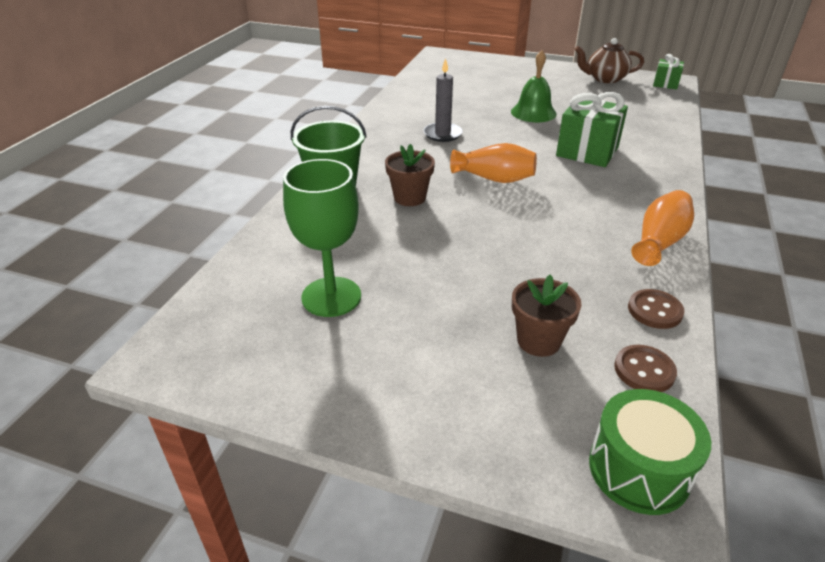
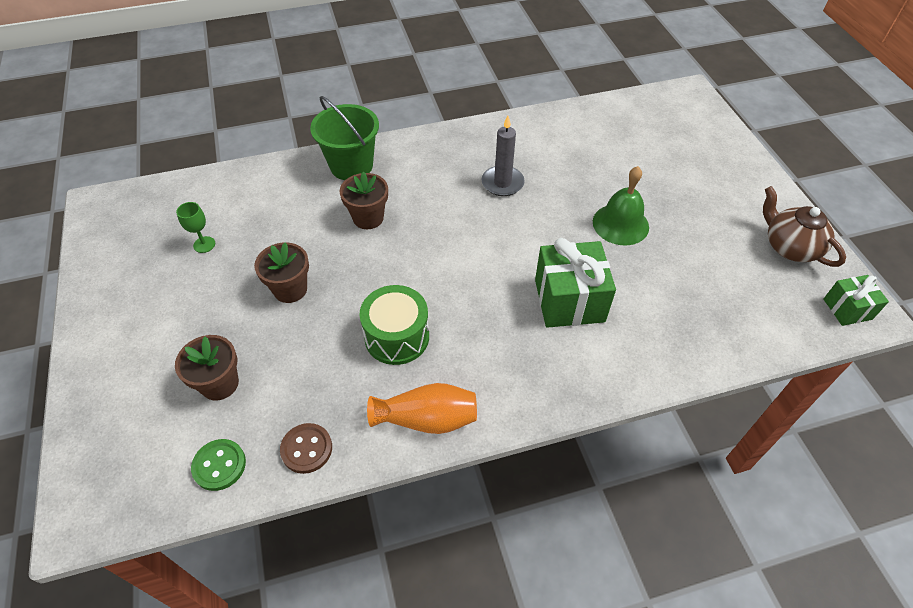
camera: 55 degrees right, 15 degrees up
green goblet [283,159,361,317] -> green goblet [176,202,215,253], size x0.45
orange vase [450,143,537,183] -> none
green drum [589,389,711,515] -> green drum moved to [359,285,429,365]
brown button [614,345,677,392] -> green button [191,439,246,491]
none -> brown flower pot [254,242,309,303]

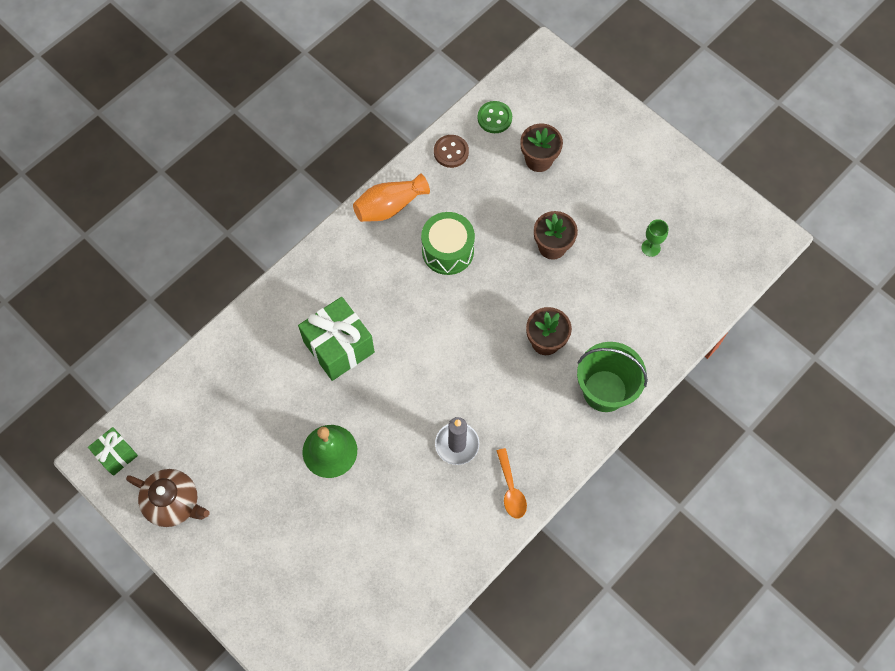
camera: 150 degrees right, 15 degrees up
none -> orange spoon [497,448,527,518]

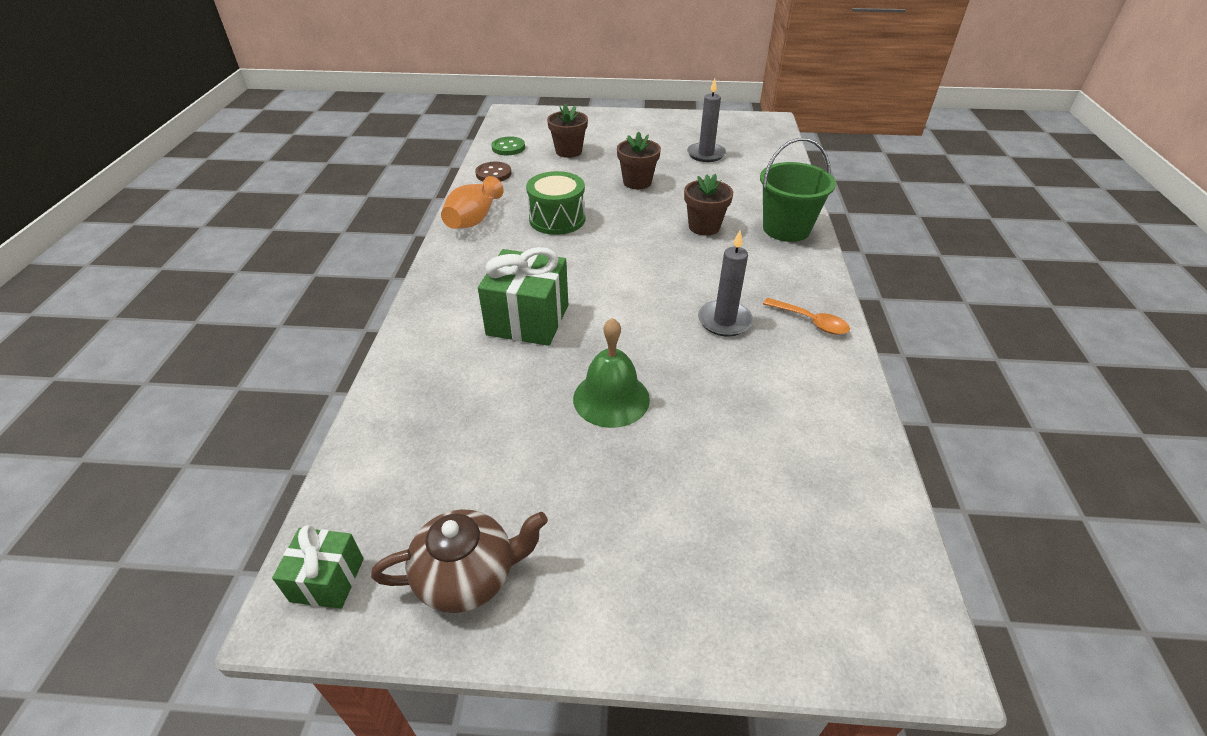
camera: 40 degrees left, 25 degrees down
green goblet [641,219,669,257] -> grey candle [687,78,726,162]

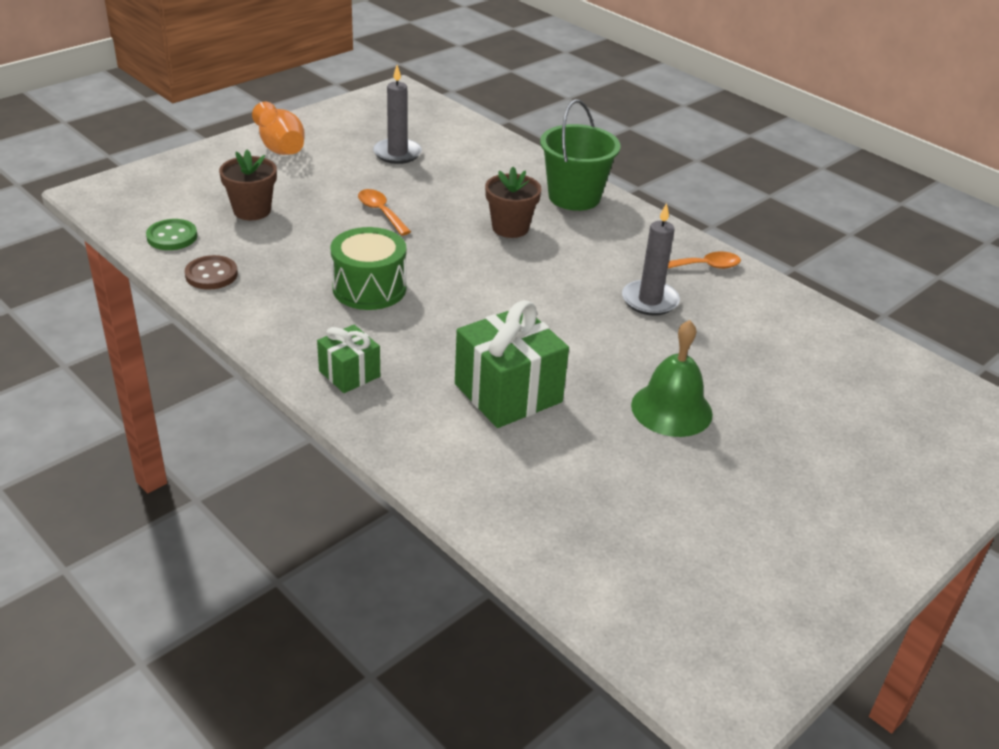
camera: 50 degrees left, 5 degrees down
green gift [272,525,364,609] -> green gift moved to [317,325,380,393]
brown teapot [371,509,548,613] -> none
orange vase [441,176,504,229] -> orange vase moved to [252,102,305,155]
brown flower pot [617,132,661,189] -> orange spoon [358,189,411,235]

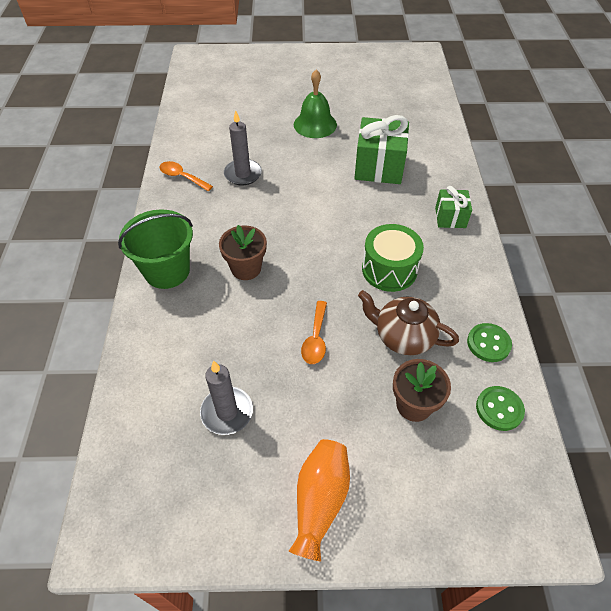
camera: 135 degrees left, 15 degrees up
brown button [185,255,238,290] -> green button [467,323,512,362]
none -> brown teapot [358,290,459,355]

